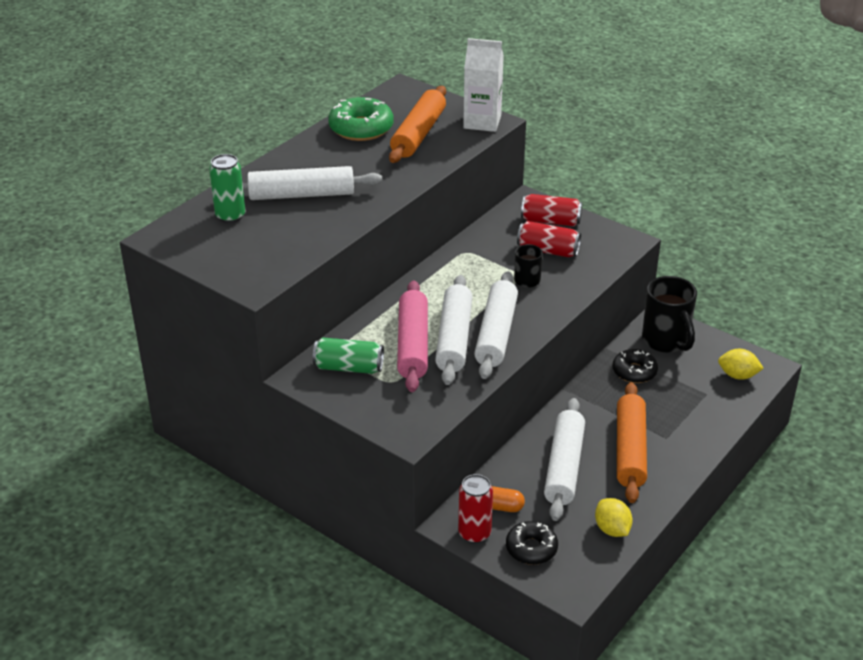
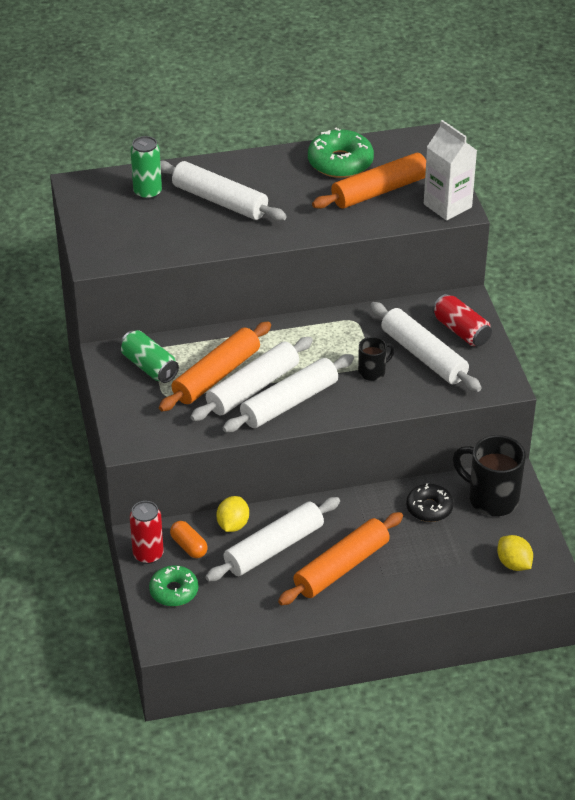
camera: 40 degrees right, 5 degrees up
pink rolling pin [397,280,428,392] -> orange rolling pin [159,321,271,411]
black donut [506,521,558,565] -> green donut [149,565,198,606]
red can [517,221,581,257] -> white rolling pin [370,302,482,392]
yellow lemon [595,498,633,537] -> yellow lemon moved to [216,496,249,532]
black mug [642,276,697,353] -> black mug turned 105 degrees clockwise [453,435,526,516]

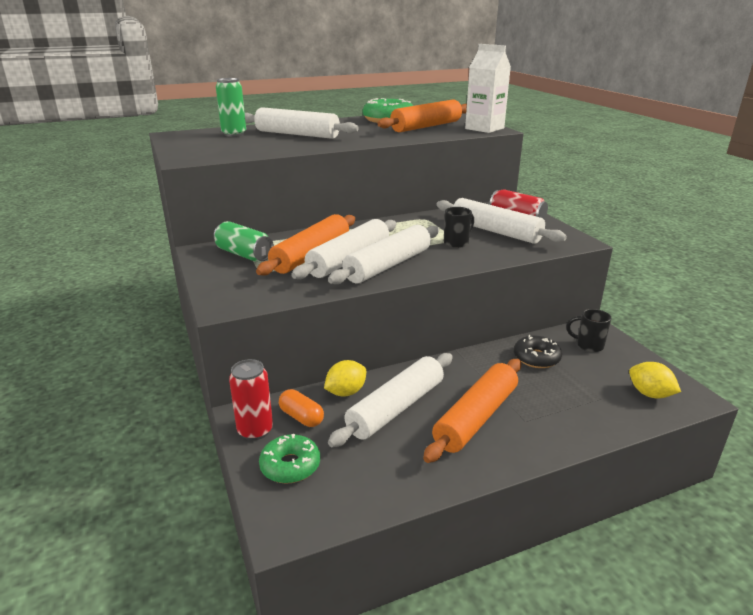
camera: 10 degrees left, 15 degrees down
yellow lemon [216,496,249,532] -> yellow lemon turned 45 degrees clockwise [324,360,366,397]
black mug [453,435,526,516] -> black mug [566,309,611,352], size x0.54

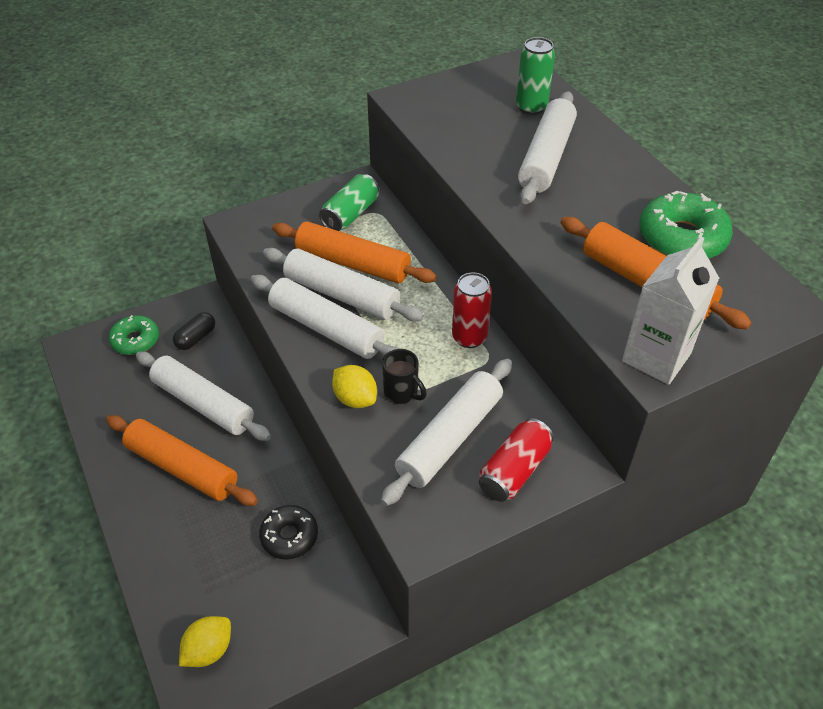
camera: 85 degrees right, 20 degrees up
red can [229,359,273,440] -> red can moved to [452,272,492,348]
orange capsule [279,389,324,427] -> black capsule [173,312,215,350]
yellow lemon [324,360,366,397] -> yellow lemon moved to [332,365,377,408]
black mug [566,309,611,352] -> none

